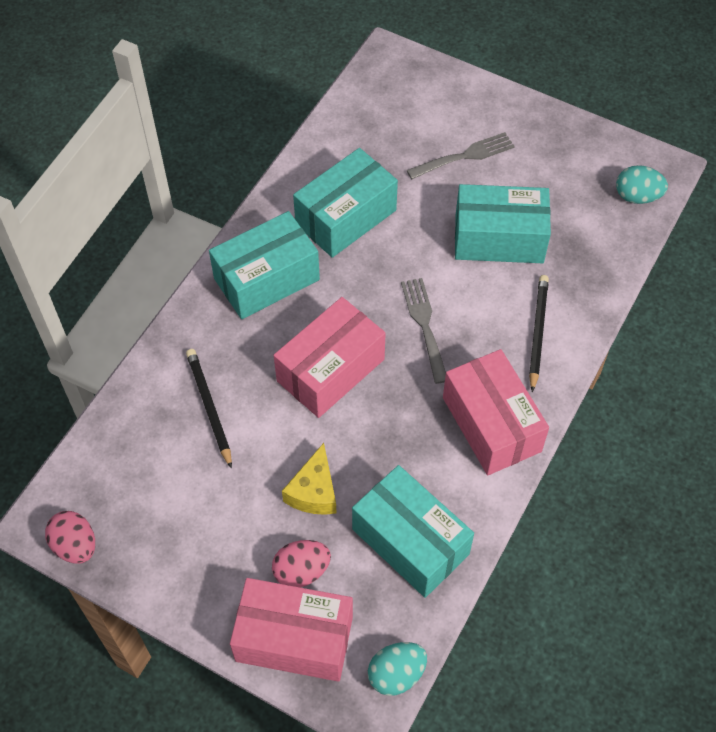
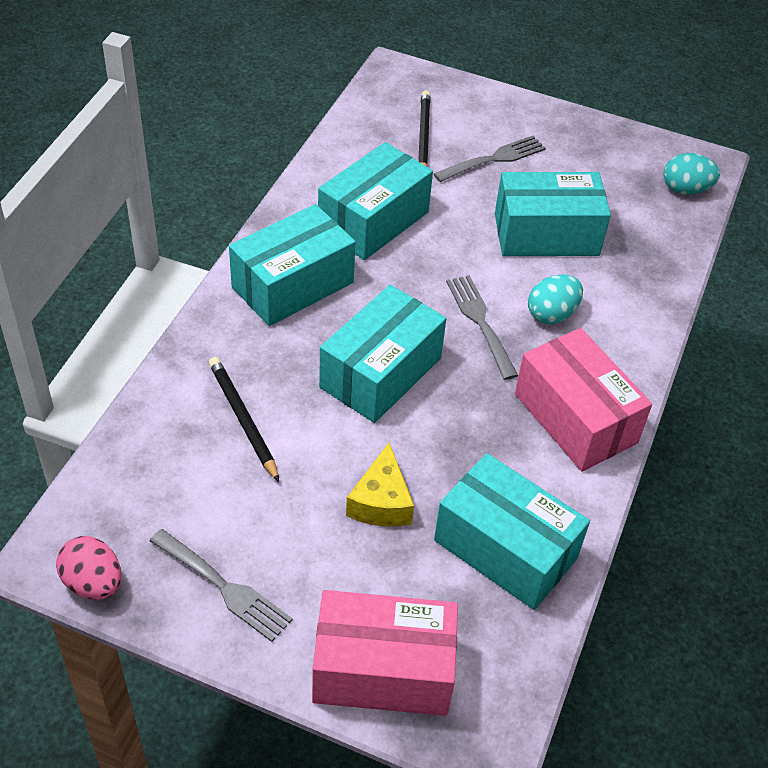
camera: 10 degrees left, 10 degrees down
pink egg [272,540,331,588] -> none
pink box [274,297,386,418] -> turquoise box [319,285,446,423]
turquoise egg [368,642,427,696] -> turquoise egg moved to [528,275,583,324]
black pencil [529,275,549,392] -> black pencil moved to [418,90,431,167]
none -> grey fork [150,529,293,642]

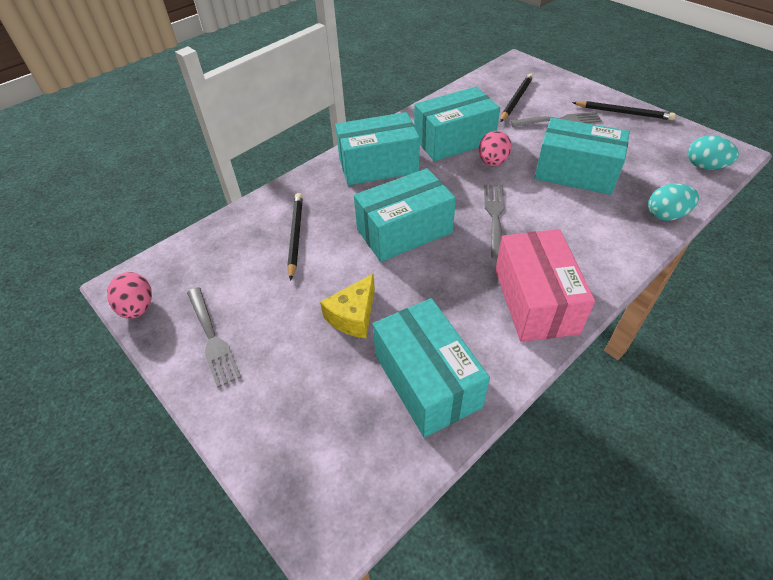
camera: 30 degrees right, 0 degrees up
pink box [312,590,458,716] -> none
turquoise egg [528,275,583,324] -> turquoise egg moved to [648,184,699,221]
none -> pink egg [479,131,512,166]
none -> black pencil [572,101,676,120]

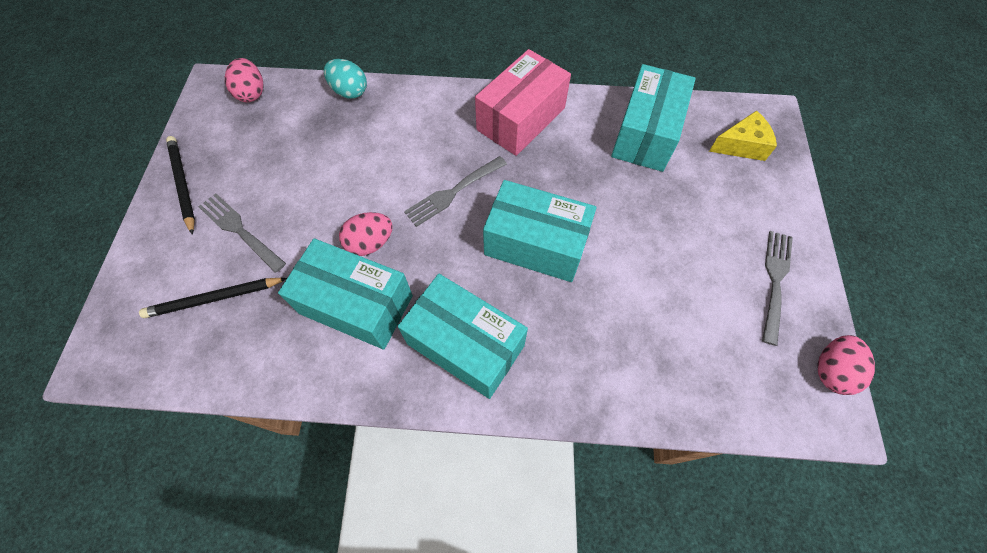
camera: 135 degrees left, 15 degrees up
black pencil [287,193,303,281] -> none
yellow cheese [320,273,375,338] -> yellow cheese moved to [709,111,777,161]
turquoise box [534,117,630,195] -> none
turquoise egg [688,135,739,170] -> pink egg [225,58,264,102]

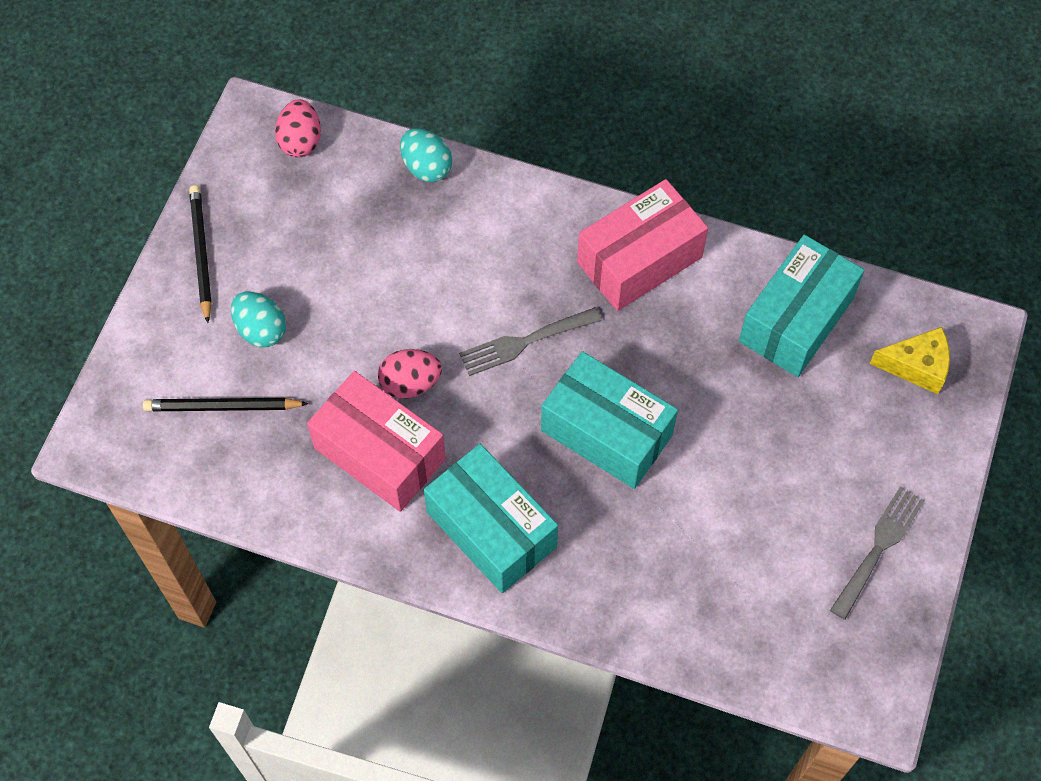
camera: 15 degrees right, 0 degrees up
grey fork [198,193,286,273] -> turquoise egg [231,291,286,347]
turquoise box [278,238,413,350] -> pink box [307,371,446,512]
pink egg [817,335,875,395] -> none

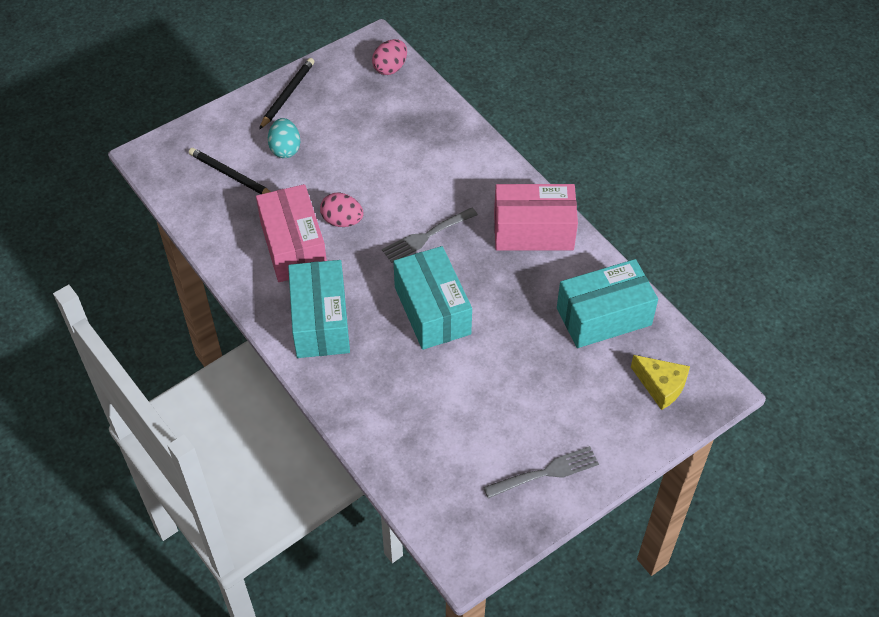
camera: 35 degrees right, 10 degrees down
turquoise egg [400,128,452,182] -> none
grey fork [459,307,602,376] -> grey fork turned 45 degrees counterclockwise [382,207,478,263]

